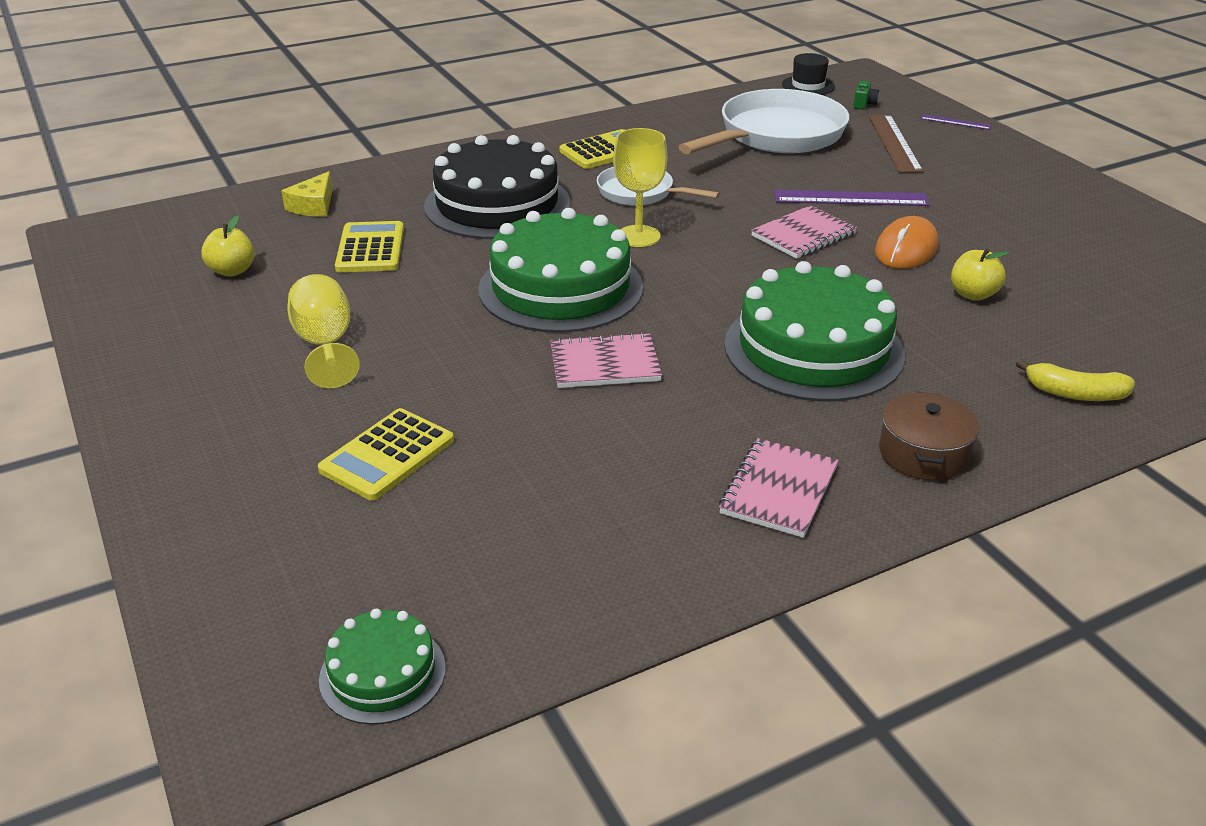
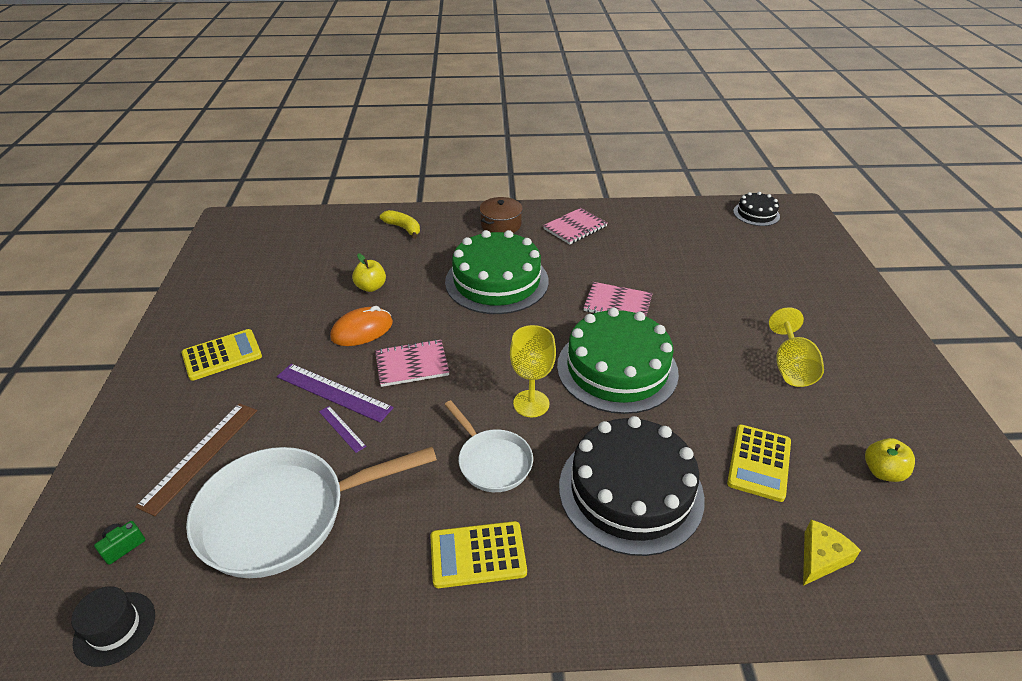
camera: 155 degrees left, 5 degrees up
yellow calculator [318,408,454,501] -> yellow calculator moved to [182,329,262,381]
green cake [319,609,446,725] -> black cake [733,192,780,226]
purple ruler [920,114,992,130] -> purple ruler moved to [319,406,366,453]

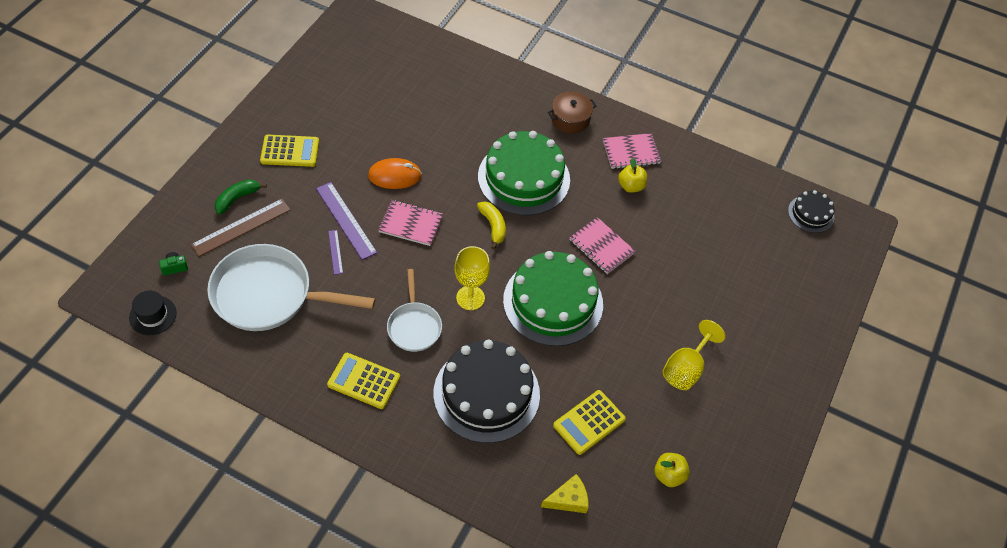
camera: 25 degrees right, 15 degrees up
yellow apple [352,253,386,292] -> yellow apple moved to [618,158,647,193]
yellow banana [380,210,420,239] -> yellow banana moved to [477,201,506,249]
none -> green banana [215,179,267,215]

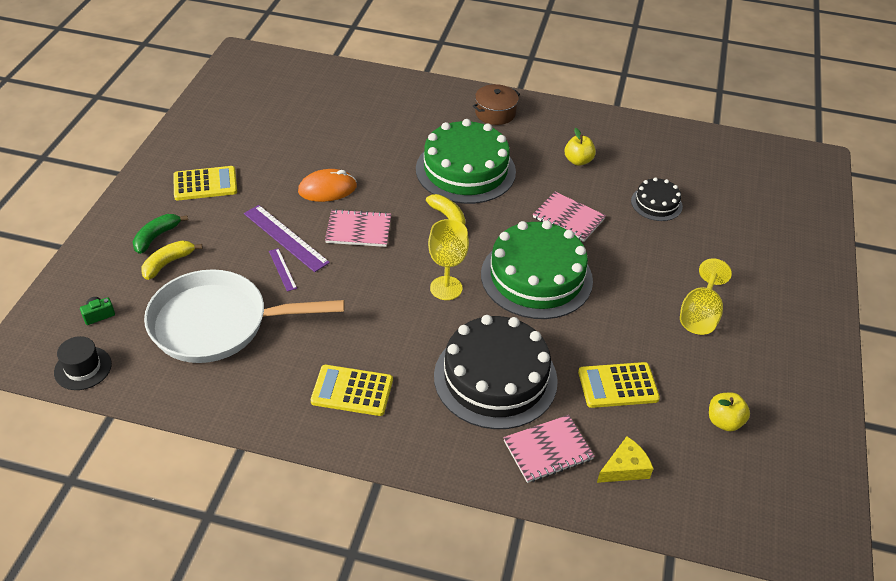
camera: 10 degrees left, 10 degrees down
brown ruler [191,199,291,257] -> yellow banana [141,240,203,280]
white pan [387,269,442,352] -> none
yellow calculator [553,390,626,455] -> yellow calculator turned 45 degrees clockwise [578,362,660,408]
pink notebook [603,133,661,169] -> pink notebook moved to [503,415,595,483]
black cake [788,190,835,233] -> black cake moved to [631,177,683,221]

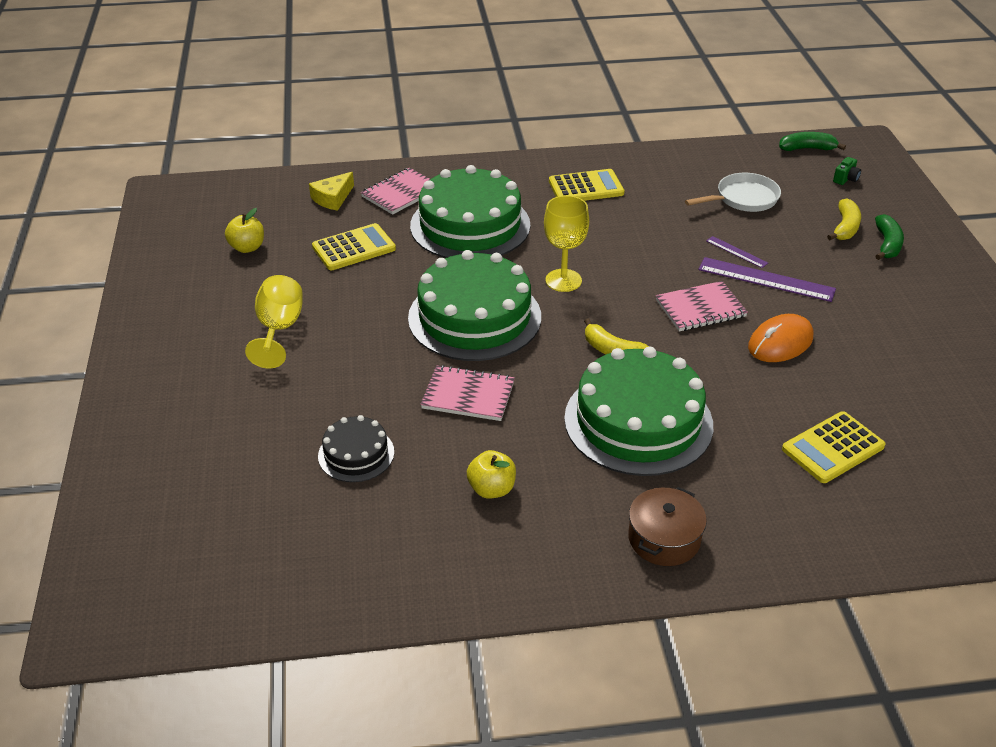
camera: 160 degrees right, 5 degrees down
black hat [54,336,112,390] -> green banana [779,132,846,151]
white pan [144,269,345,363] -> white pan [685,173,781,212], size x0.55
yellow calculator [173,166,237,201] -> yellow calculator moved to [782,411,886,483]
black cake [434,315,558,429] -> green cake [410,165,530,258]

